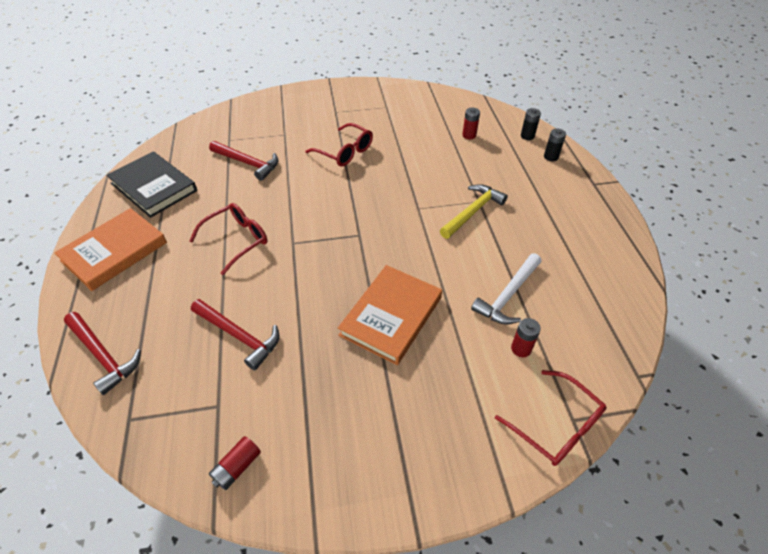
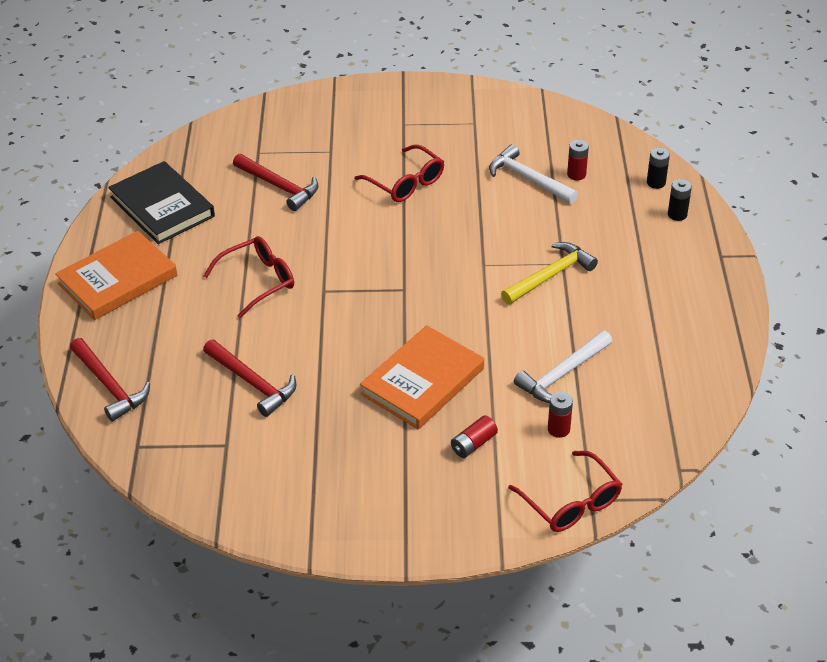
camera: 10 degrees right, 5 degrees down
red battery [209,436,261,490] -> red battery moved to [451,415,498,458]
none -> white hammer [489,144,578,204]

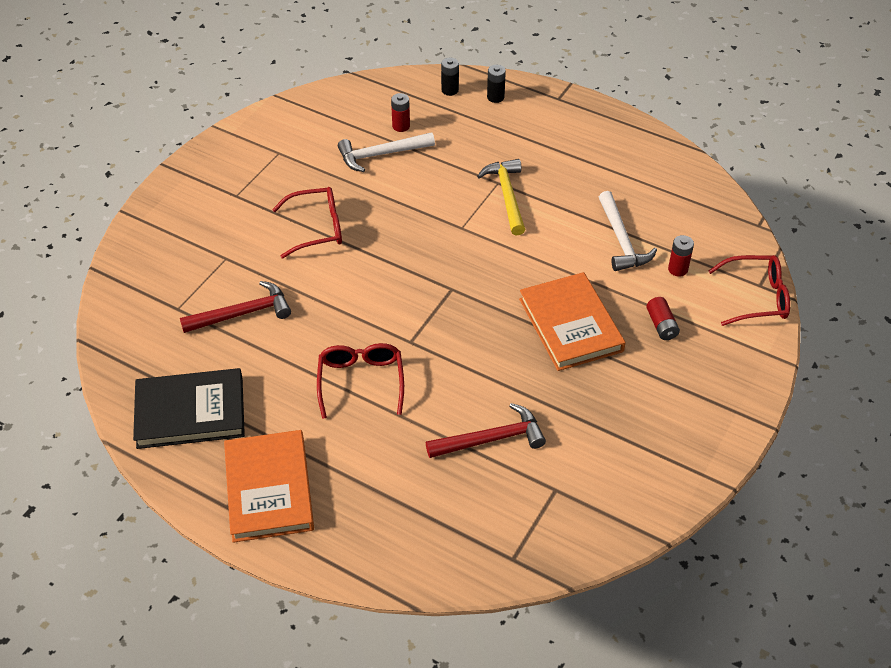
camera: 60 degrees left, 5 degrees up
red hammer [70,338,150,422] -> none

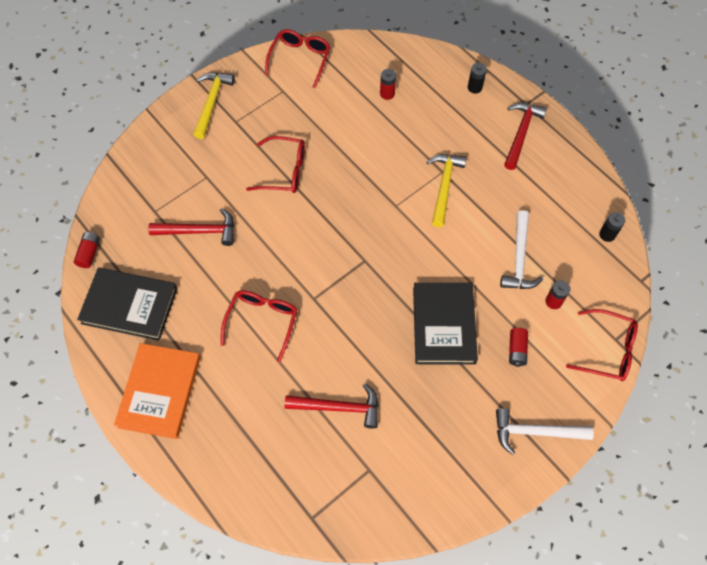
camera: 20 degrees right, 15 degrees up
white hammer [338,132,435,172] -> white hammer moved to [496,408,594,455]
black battery [441,58,459,96] -> black battery moved to [599,212,625,242]
orange book [519,272,625,371] -> black book [413,283,478,365]
none -> red battery [74,232,100,268]
none -> yellow hammer [193,72,235,139]
none -> red glasses [265,29,331,88]
none -> red hammer [504,102,547,170]

